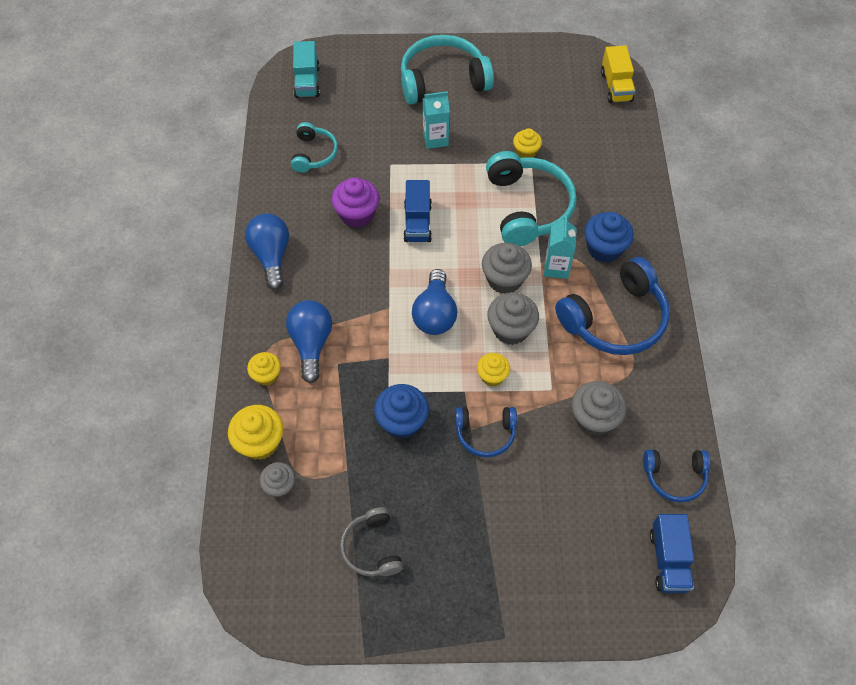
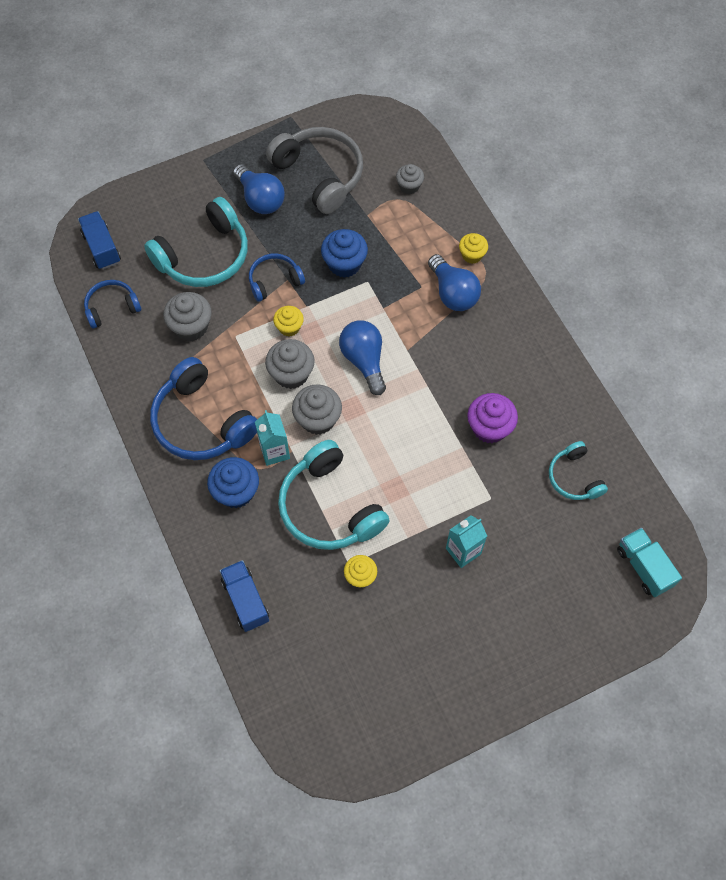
camera: 155 degrees right, 5 degrees up
yellow cupcake [228,405,283,460] -> none
blue light bulb [245,214,289,290] -> blue light bulb moved to [233,164,285,214]
grey headphones [340,507,403,576] -> grey headphones [266,127,363,214], size x1.80
turquoise headphones [401,35,494,105] -> turquoise headphones moved to [144,197,248,287]
blue truck [403,180,432,242] -> blue truck moved to [220,560,269,632]
blue headphones [555,257,670,355] -> blue headphones turned 75 degrees counterclockwise [150,357,257,460]
yellow truck [601,45,635,103] -> none

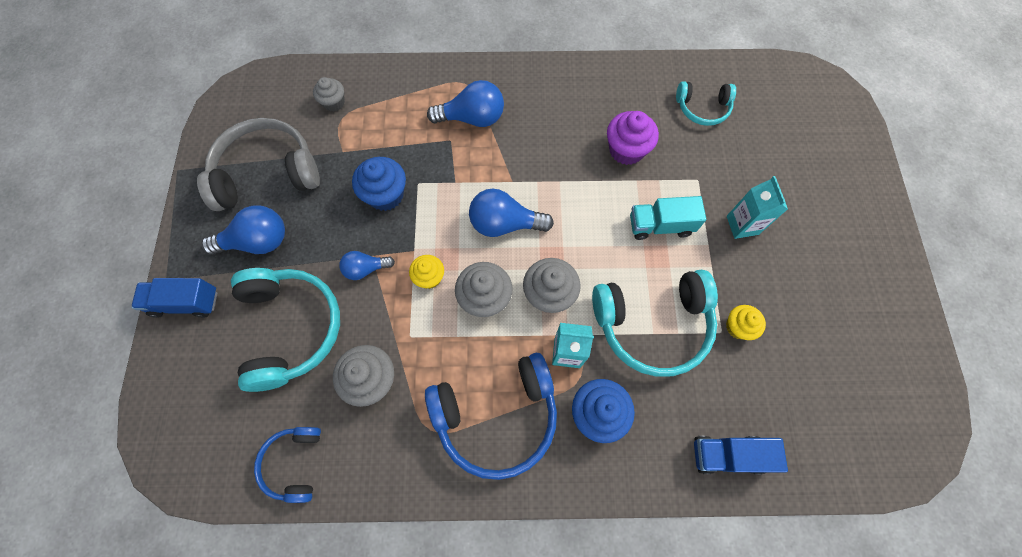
camera: 65 degrees left, 5 degrees up
blue truck [78,211,121,269] -> blue truck moved to [132,278,217,318]
blue headphones [249,253,305,302] -> blue light bulb [339,251,395,280]
yellow cupcake [459,233,488,264] -> none
turquoise truck [617,528,682,597] -> turquoise truck moved to [630,196,706,240]

